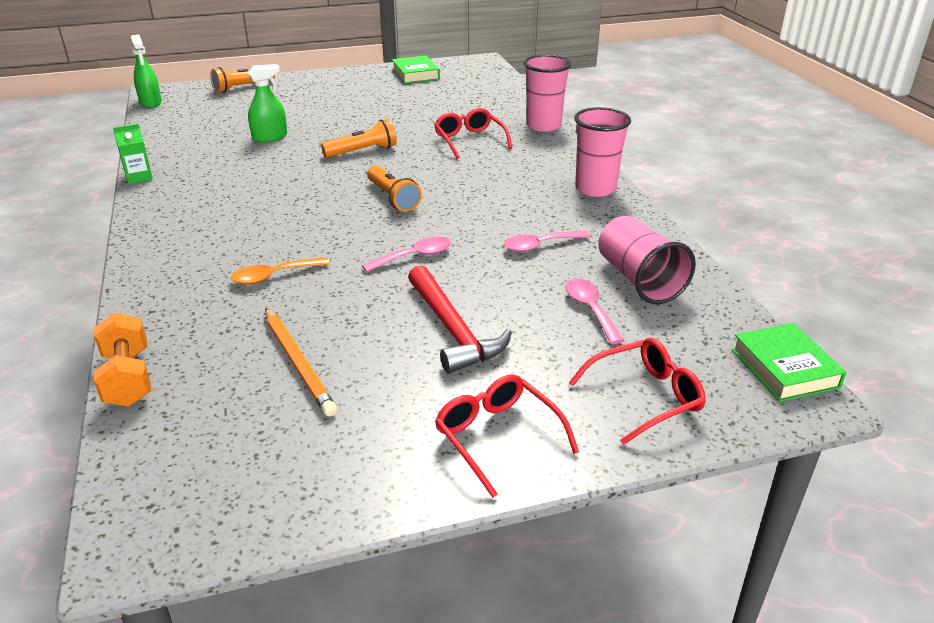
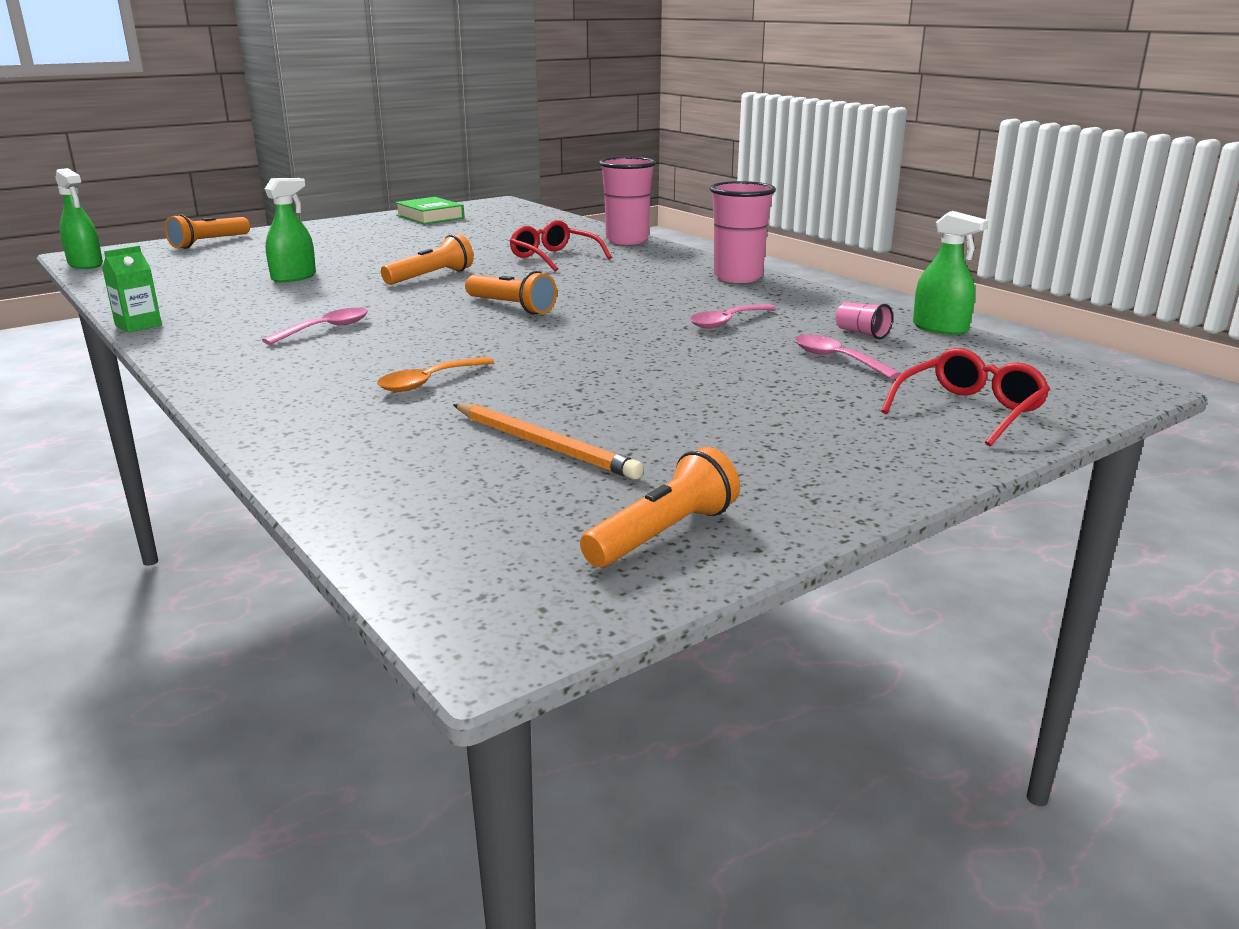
camera: 20 degrees left, 10 degrees down
orange dumbbell [94,313,151,407] -> none
pink spoon [362,236,451,272] -> pink spoon moved to [262,308,368,345]
red hammer [408,265,512,373] -> none
red glasses [435,374,579,498] -> none
pink cup [598,216,696,304] -> pink cup [835,302,893,339], size x0.46
green book [731,323,846,402] -> none
none -> orange flashlight [580,447,740,567]
none -> green spray bottle [913,211,989,335]

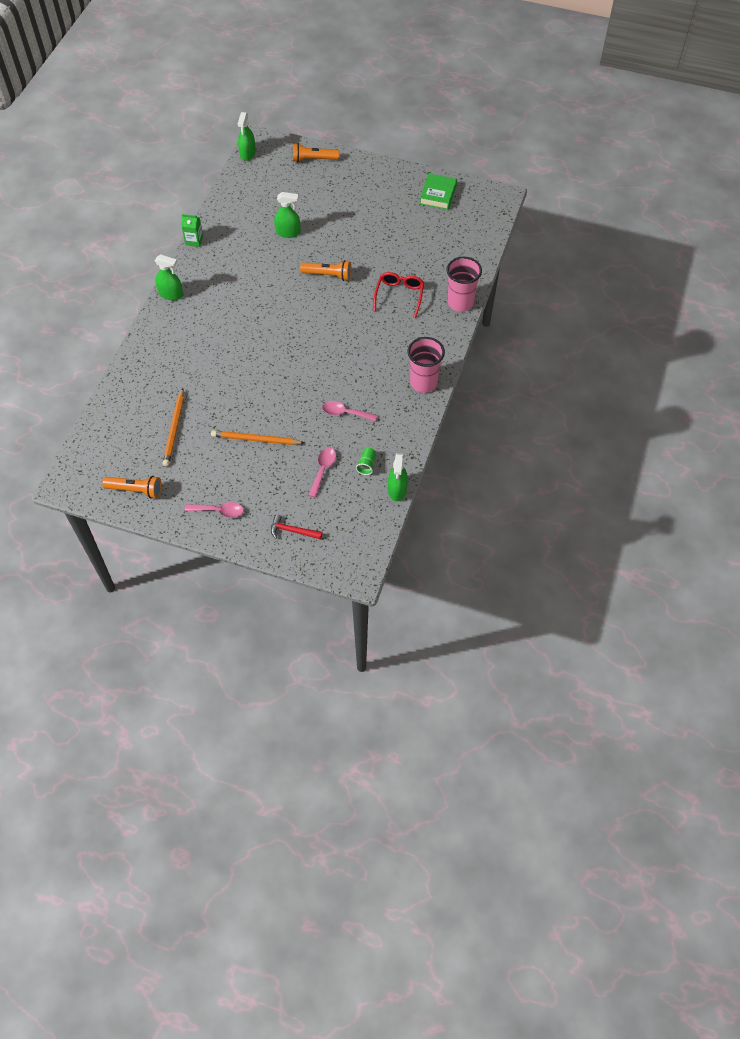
camera: 55 degrees right, 35 degrees up
pink spoon [262,308,368,345] -> pink spoon moved to [185,502,244,518]
orange spoon [377,357,494,392] -> none
orange flashlight [465,271,557,314] -> none
pink cup [835,302,893,339] -> green cup [356,448,376,475]
red glasses [881,348,1050,446] -> red hammer [271,514,323,539]
none -> green spray bottle [155,254,183,300]
none -> orange pencil [211,430,304,445]

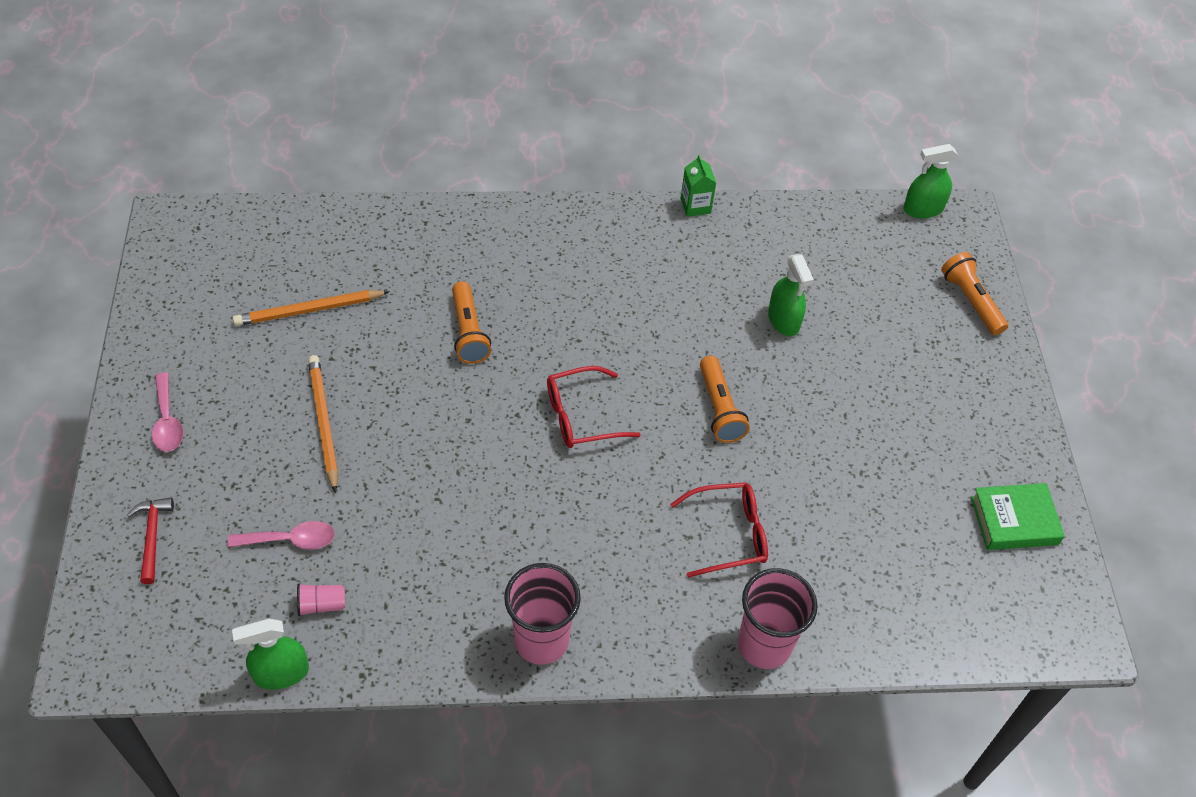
camera: 65 degrees right, 5 degrees down
orange flashlight [102,476,162,499] -> orange flashlight moved to [452,281,491,364]
green spray bottle [155,254,183,300] -> none
pink spoon [322,401,378,421] -> none
green cup [356,448,376,475] -> pink cup [297,583,345,616]
none -> red glasses [547,366,641,448]

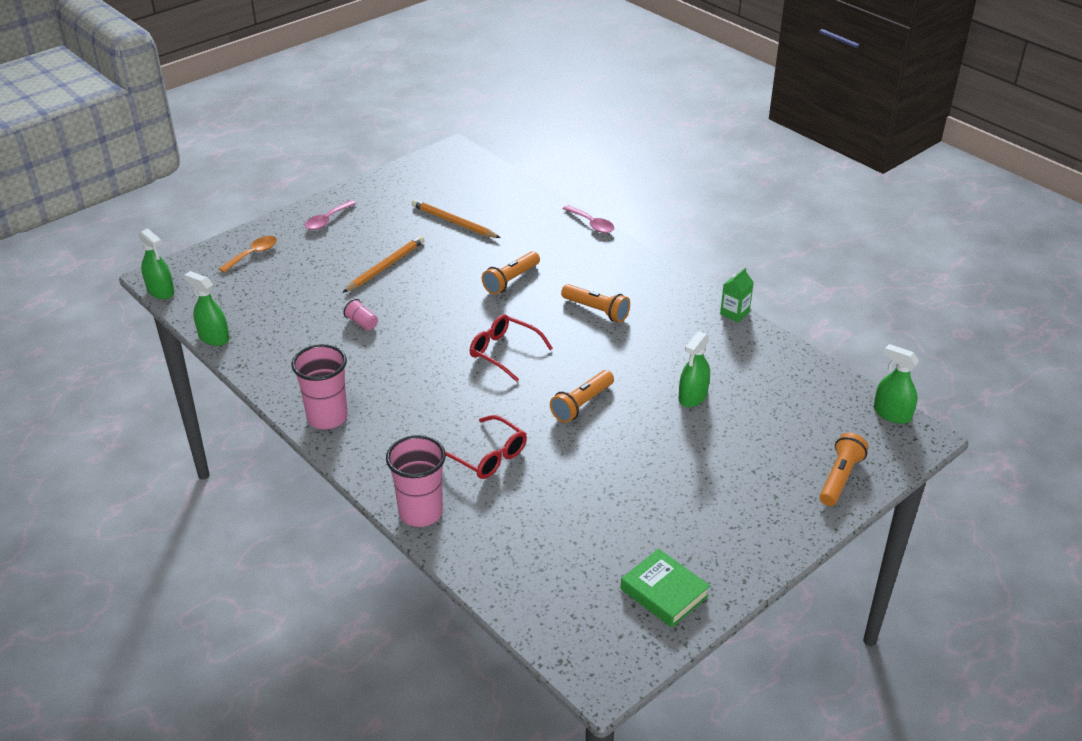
camera: 55 degrees right, 15 degrees down
red hammer [127,497,174,584] -> orange spoon [219,236,277,273]
pink spoon [228,521,335,550] -> pink spoon moved to [563,205,614,233]
pink cup [297,583,345,616] -> pink cup moved to [343,299,378,330]
none -> green spray bottle [139,228,174,299]
none -> orange flashlight [561,284,630,322]

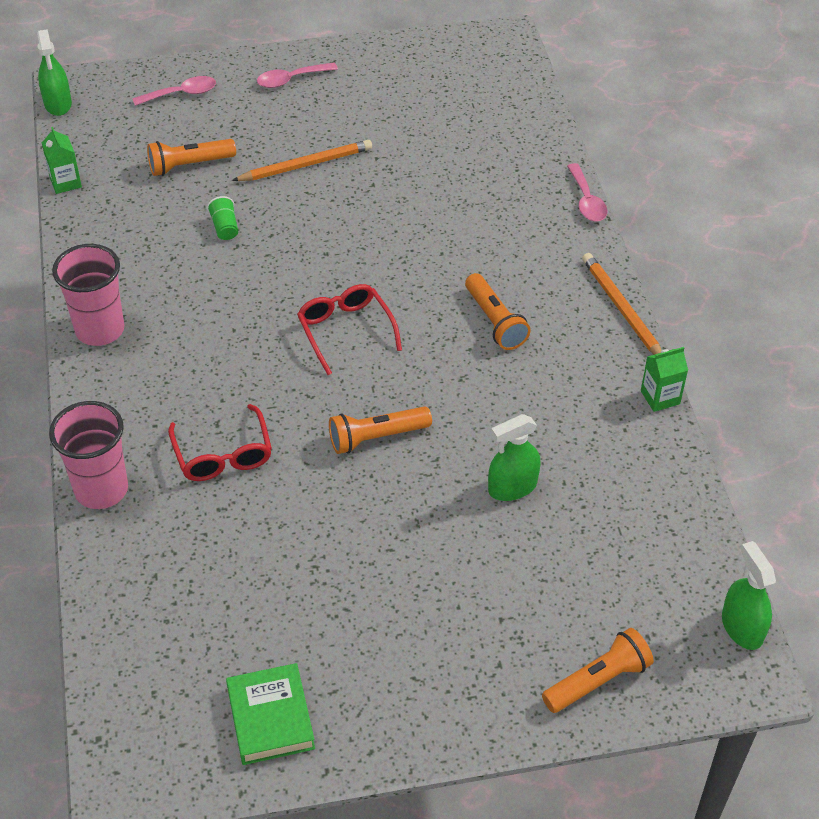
camera: 30 degrees right, 10 degrees up
green spray bottle [184,271,229,346] -> green carton [42,127,82,194]
orange spoon [219,236,277,273] -> pink spoon [132,76,216,106]
pink cup [343,299,378,330] -> green cup [207,196,238,240]
orange pencil [412,199,501,238] -> orange pencil moved to [582,253,662,355]
orange flashlight [482,251,540,295] -> orange flashlight moved to [147,139,236,176]

